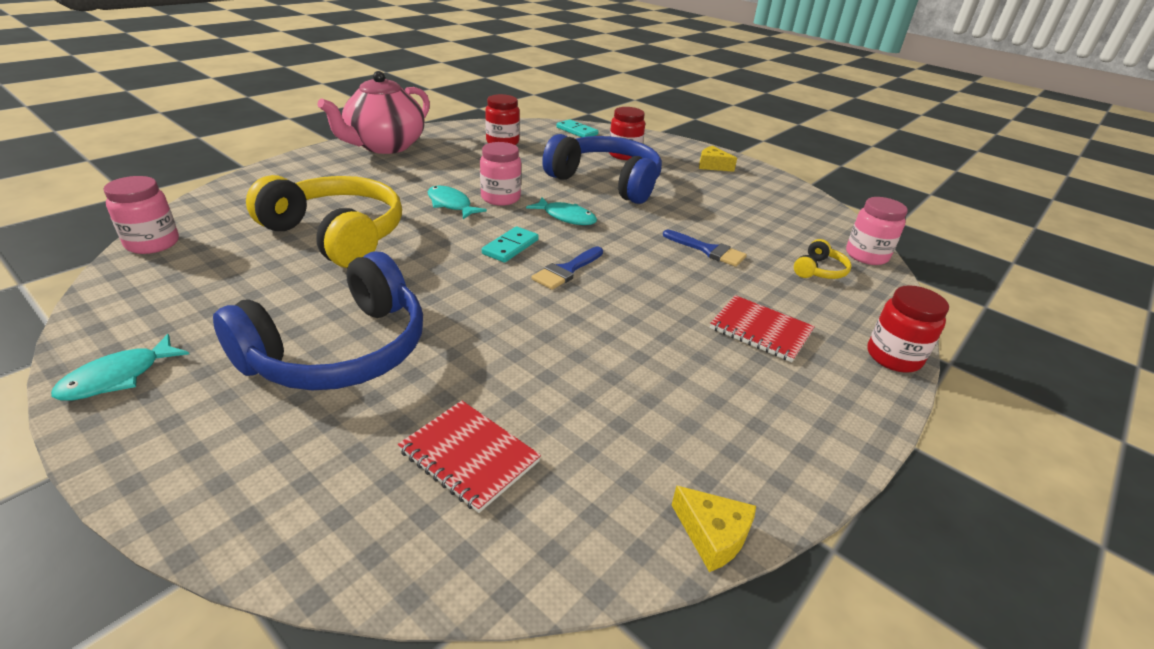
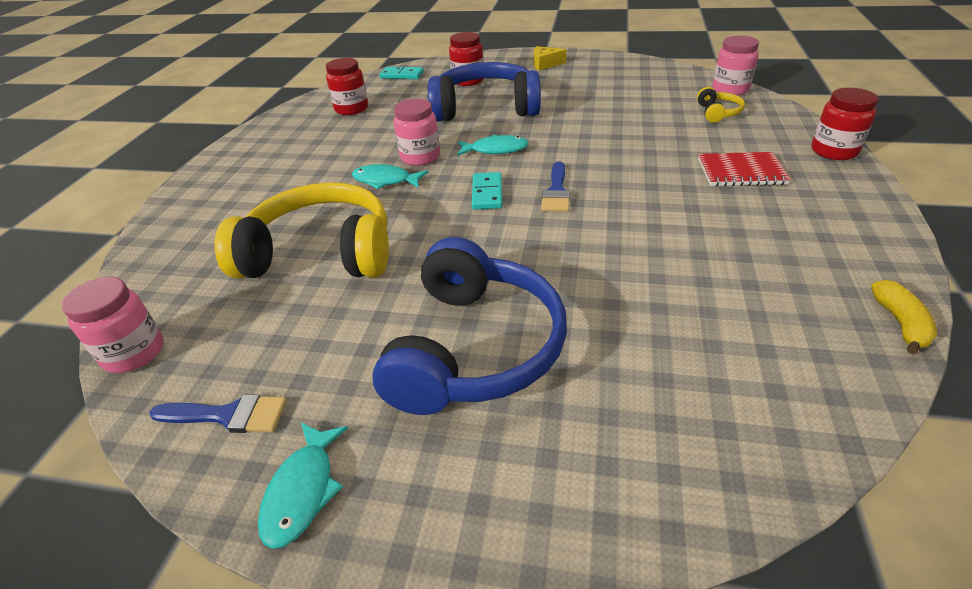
camera: 25 degrees left, 5 degrees up
pink teapot [317,71,430,154] -> none
red notebook [398,400,541,513] -> none
blue brush [663,230,747,267] -> blue brush moved to [149,394,287,433]
yellow cheese [672,485,756,572] -> yellow banana [871,280,937,354]

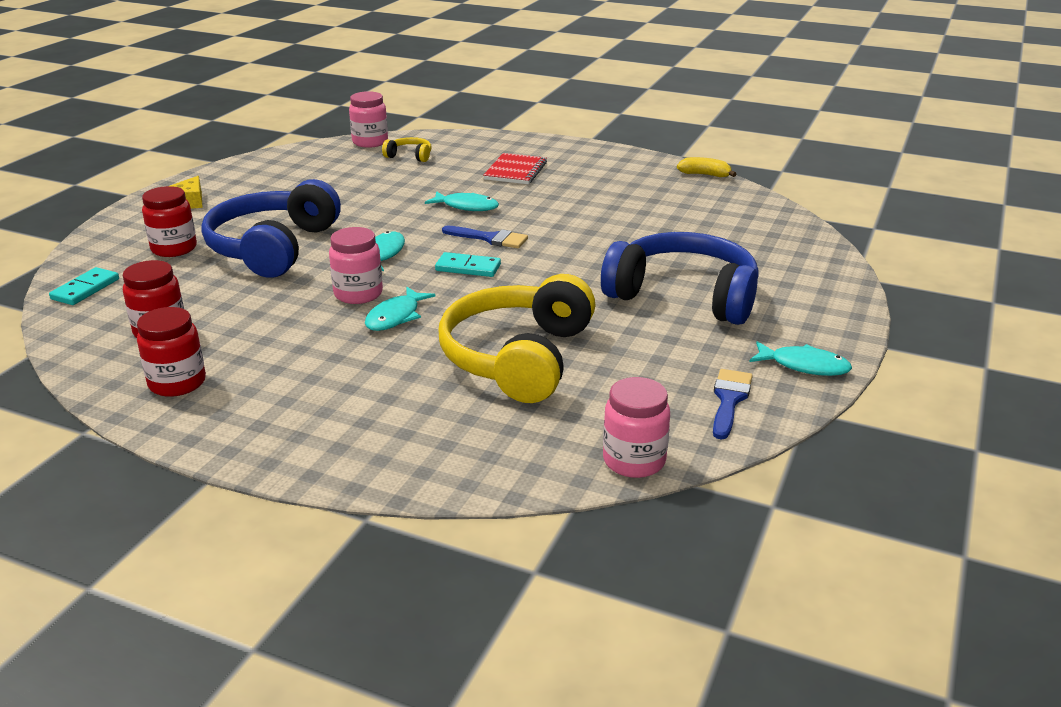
camera: 80 degrees left, 10 degrees down
red jar [811,88,878,160] -> red jar moved to [137,307,206,397]
none -> turquoise fish [425,191,499,211]

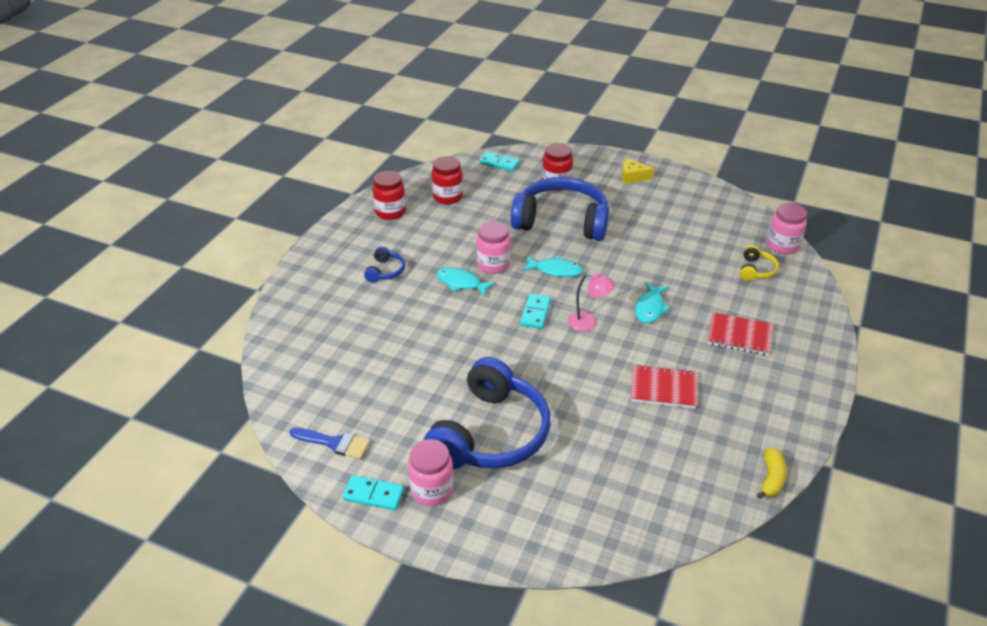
camera: 90 degrees right, 10 degrees up
yellow headphones [438,274,596,403] -> none
blue brush [442,226,528,248] -> pink lamp [568,272,615,331]
pink jar [603,377,670,478] -> pink jar moved to [408,439,454,506]
turquoise fish [749,341,852,376] -> turquoise domino [342,475,404,511]
none -> blue headphones [364,246,405,283]
none -> red notebook [631,364,697,409]

